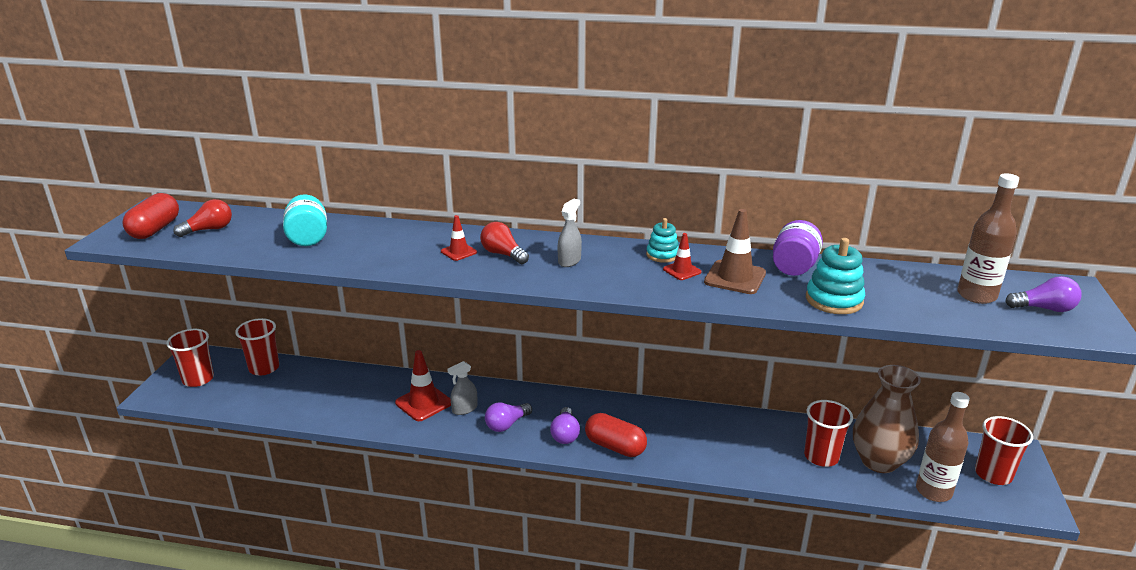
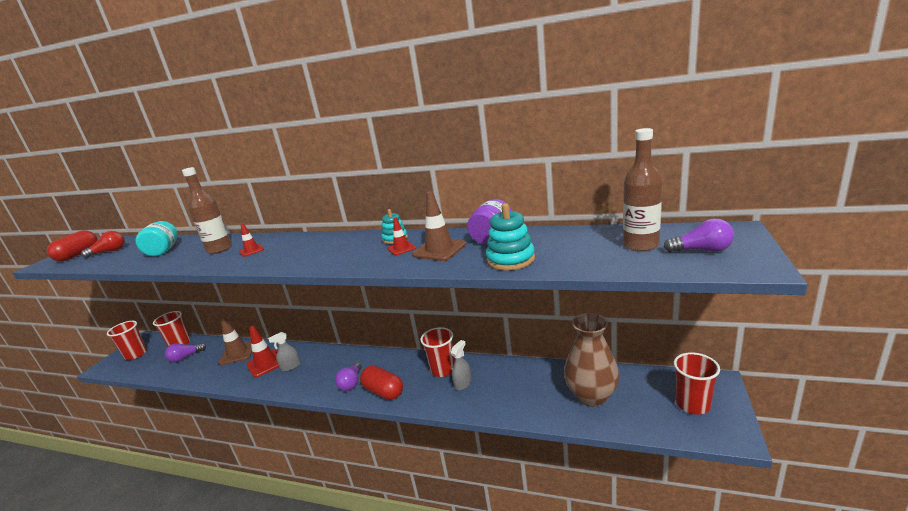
camera: 10 degrees right, 5 degrees down
red light bulb [480,222,529,264] -> none
purple light bulb [485,402,532,432] -> purple light bulb moved to [165,343,206,363]
grey spray bottle [558,199,582,267] -> grey spray bottle moved to [451,340,471,390]
red cup [804,400,853,467] -> red cup moved to [420,327,455,377]
brown bottle [916,392,970,502] -> brown bottle moved to [182,167,232,254]
none -> brown traffic cone [218,317,252,365]

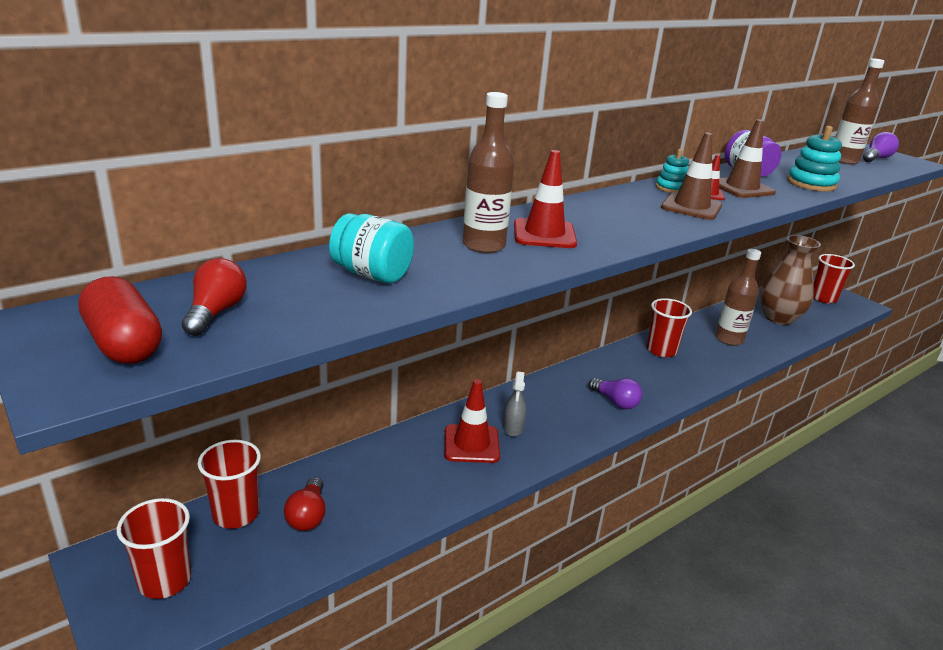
camera: 60 degrees left, 5 degrees up
purple light bulb [165,343,206,363] -> red light bulb [284,477,326,531]
brown traffic cone [218,317,252,365] -> brown traffic cone moved to [661,132,722,220]
red traffic cone [239,223,264,257] -> red traffic cone [514,150,577,248], size x1.76
red capsule [360,365,403,400] -> none
grey spray bottle [451,340,471,390] -> none
none -> brown bottle [715,249,761,346]

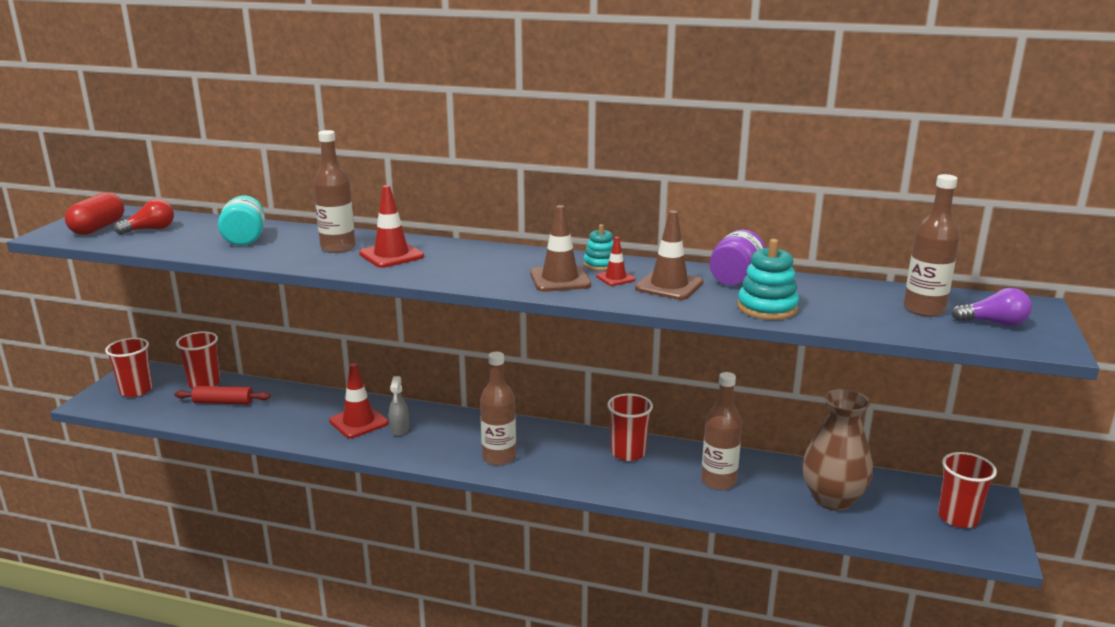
camera: 55 degrees right, 5 degrees down
red light bulb [284,477,326,531] -> red rolling pin [174,386,270,404]
grey spray bottle [503,371,526,437] -> grey spray bottle turned 60 degrees counterclockwise [389,376,409,436]
purple light bulb [589,378,642,409] -> brown bottle [480,352,516,465]

